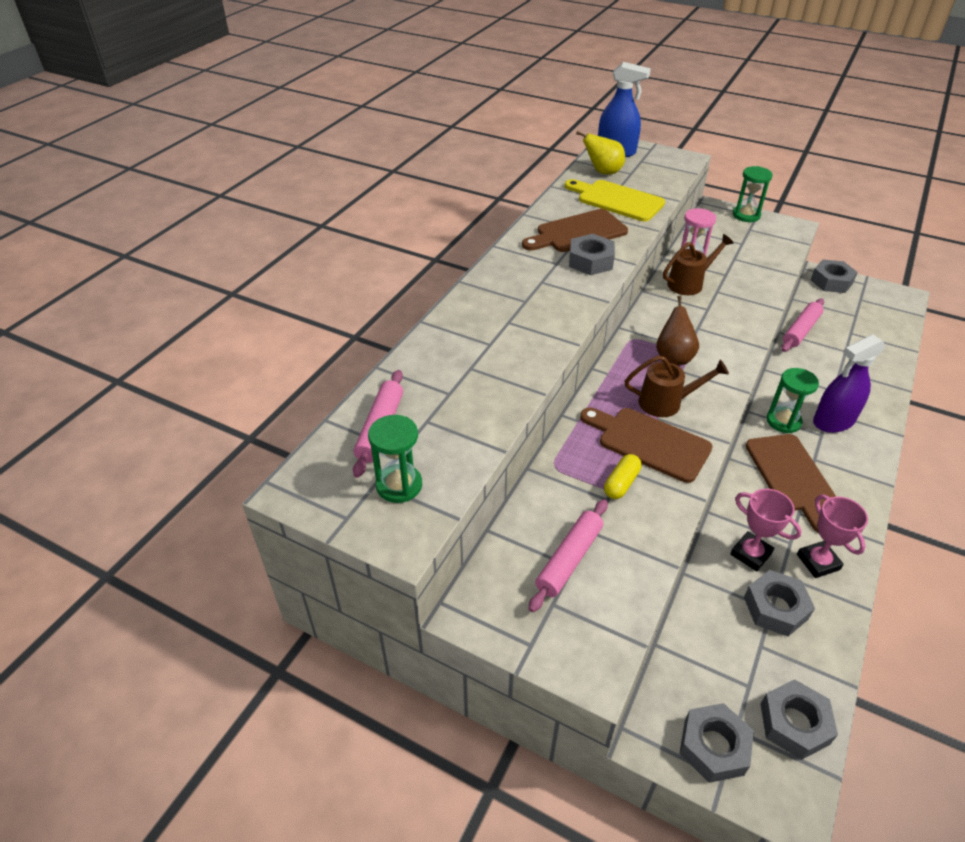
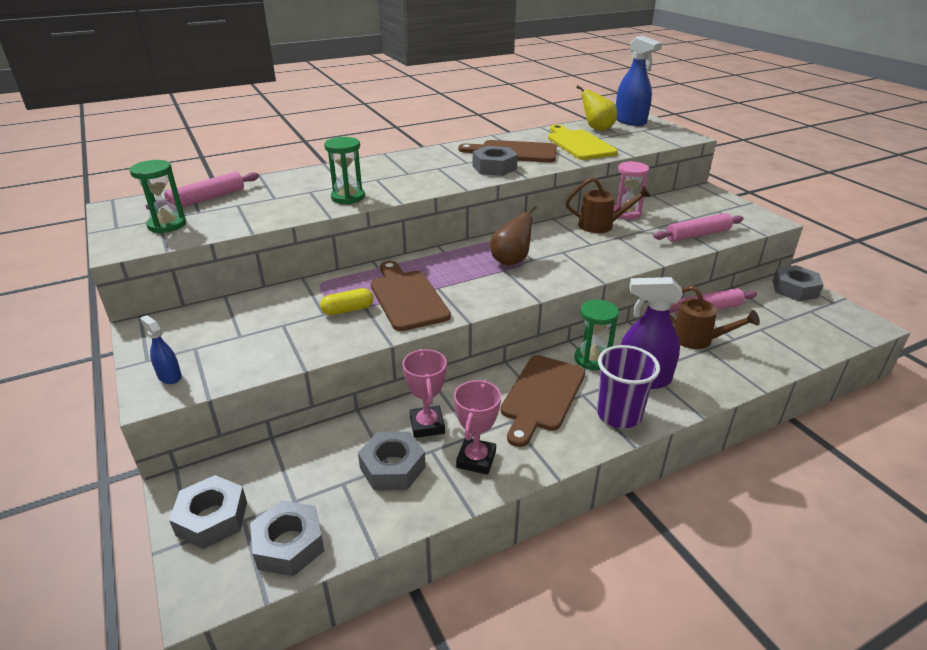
camera: 35 degrees right, 10 degrees down
pink rolling pin [529,499,608,612] -> pink rolling pin moved to [653,213,744,242]
brown watering can [625,355,729,417] -> brown watering can moved to [669,286,760,349]
green hourglass [733,166,773,222] -> green hourglass moved to [324,137,365,204]
none -> blue spray bottle [140,315,182,384]
none -> purple cup [597,345,660,428]

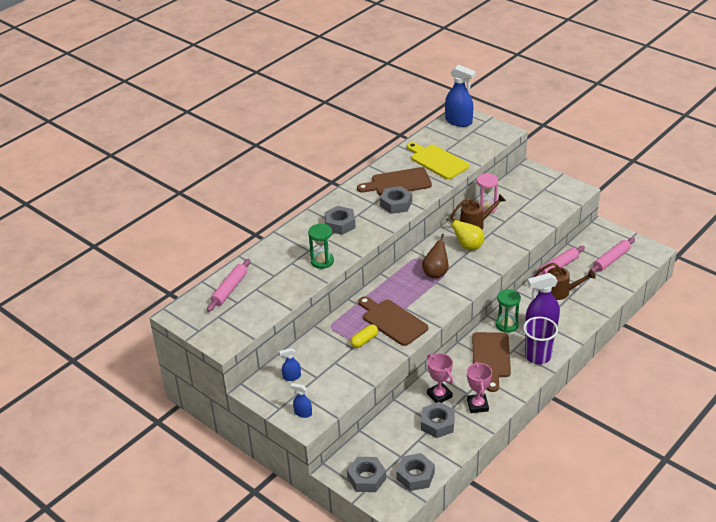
camera: 20 degrees left, 5 degrees up
green hourglass [129,160,186,233] -> none
yellow pear [576,86,617,131] -> yellow pear moved to [446,218,484,250]
pink rolling pin [653,213,744,242] -> pink rolling pin moved to [588,238,635,273]
grey nut [772,265,824,301] -> grey nut moved to [324,206,356,235]
none -> blue spray bottle [279,348,301,381]

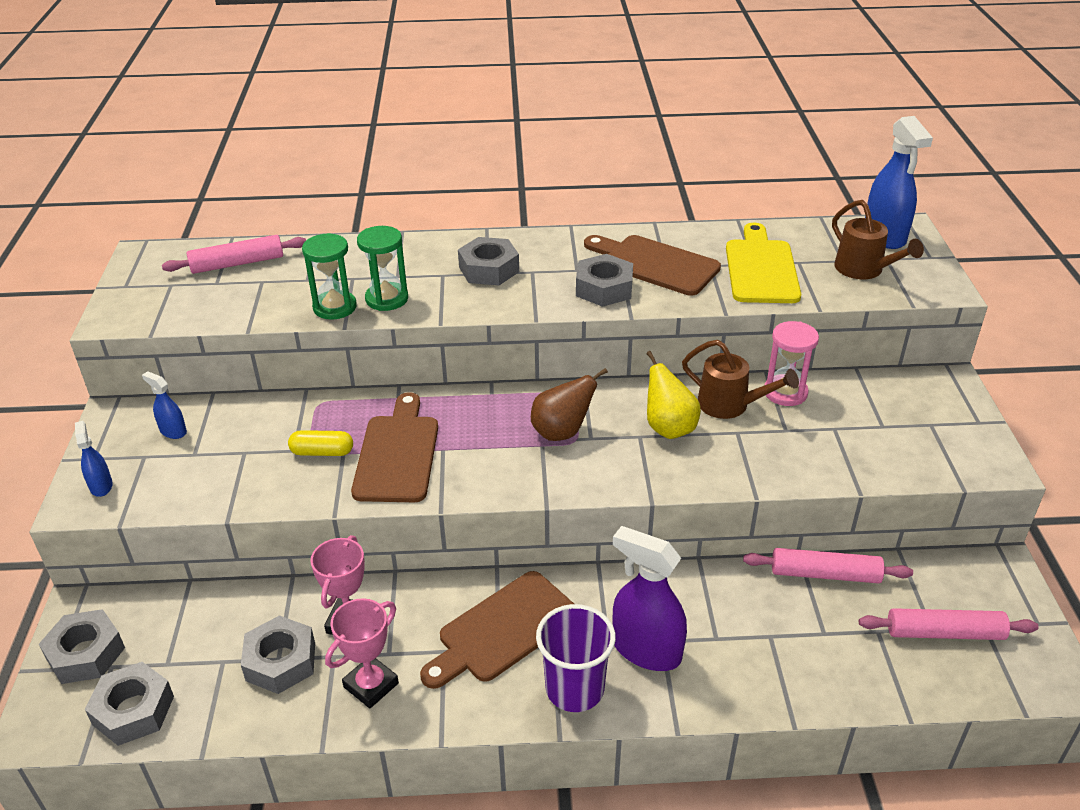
camera: 45 degrees right, 0 degrees up
green hourglass [496,289,521,333] -> green hourglass moved to [302,233,357,320]
brown watering can [534,263,596,300] -> brown watering can moved to [832,200,924,279]

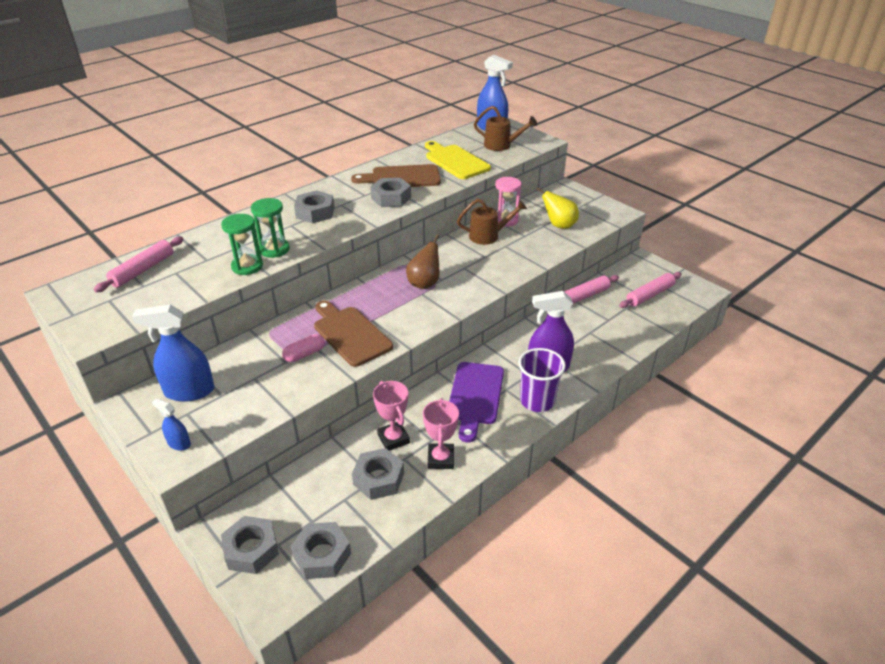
camera: 40 degrees left, 0 degrees up
blue spray bottle [142,371,187,439] -> blue spray bottle [132,304,214,402], size x2.00
yellow capsule [288,430,353,456] -> pink capsule [282,334,325,363]
brown cutting board [420,571,574,689] -> purple cutting board [449,362,504,442]
yellow pear [646,351,701,439] -> yellow pear moved to [536,187,579,229]

